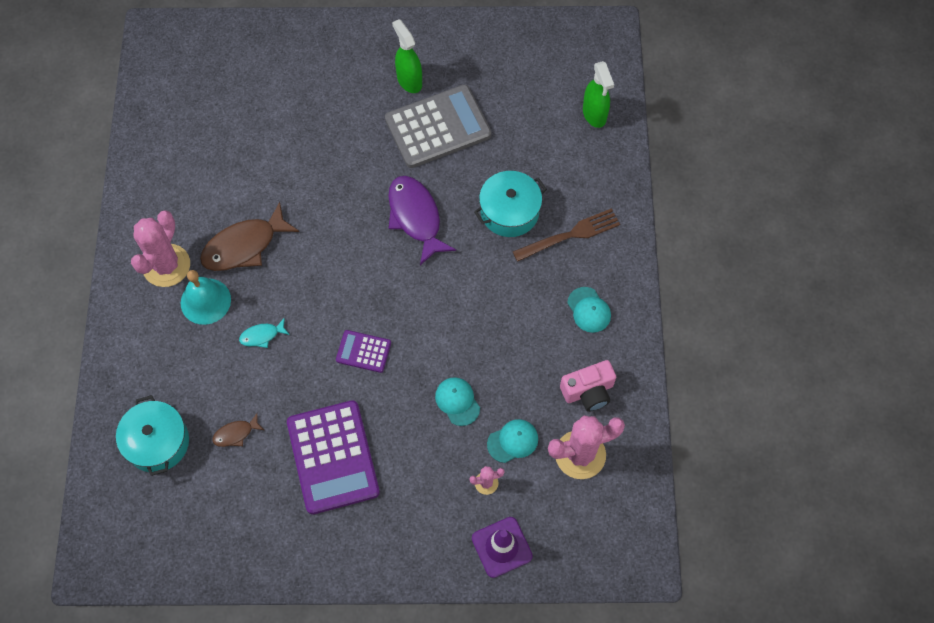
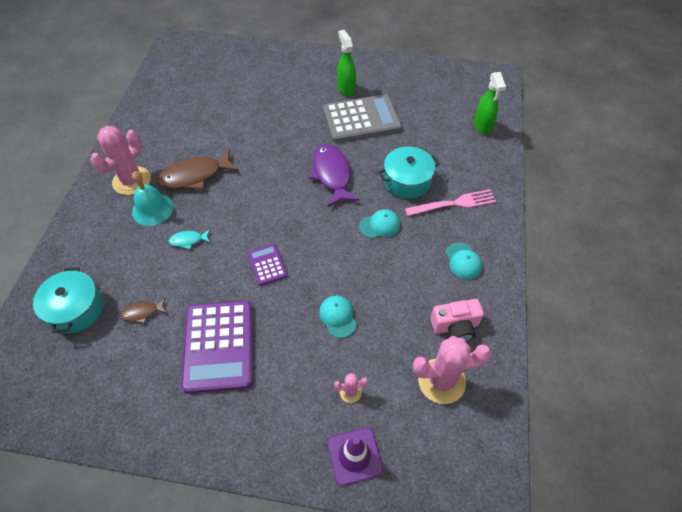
camera: 10 degrees right, 10 degrees down
purple calculator [336,330,391,373] -> purple calculator turned 45 degrees clockwise [248,244,287,286]
turquoise cap [487,419,538,463] -> turquoise cap moved to [359,209,400,238]
brown fork [513,208,620,262] -> pink fork [405,189,496,216]

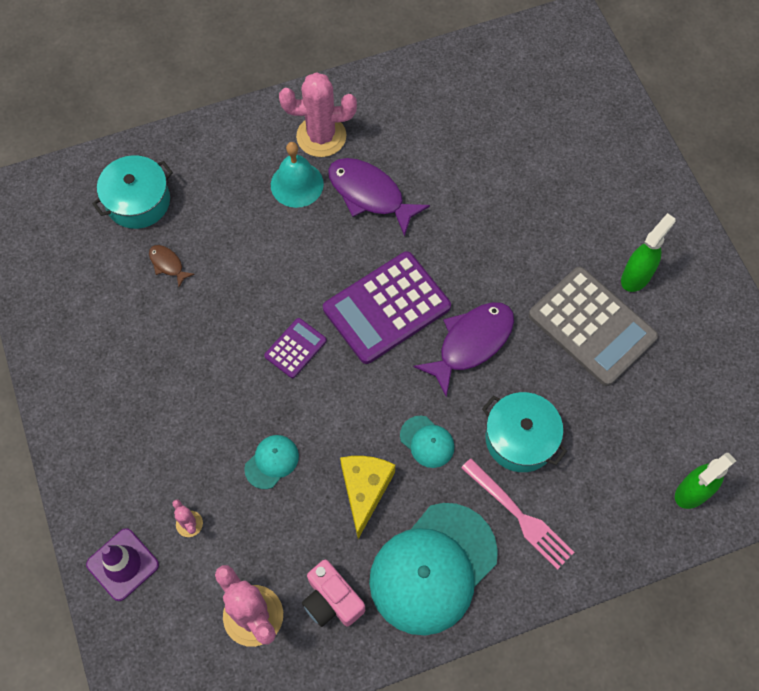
camera: 60 degrees right, 10 degrees up
brown fish [157,149,239,190] -> purple fish [328,158,430,237]
turquoise fish [169,229,210,250] -> none
purple calculator [181,300,252,394] -> purple calculator moved to [323,251,451,364]
turquoise cap [445,242,482,280] -> turquoise cap [369,503,498,635], size x2.28
none -> yellow cheese [340,456,395,539]

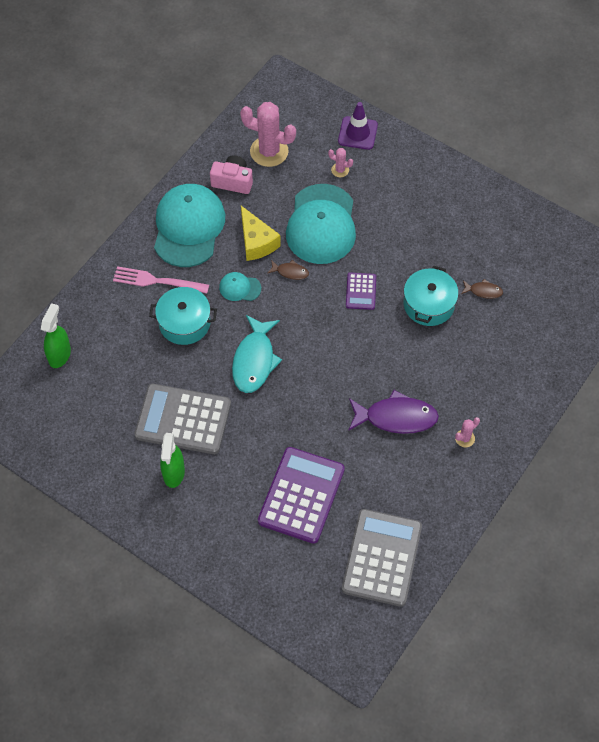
camera: 145 degrees right, 5 degrees down
turquoise pot [92,155,173,229] -> turquoise pot moved to [404,265,459,326]
turquoise cap [244,435,299,489] -> turquoise cap [286,184,356,264], size x2.28
turquoise bell [271,142,324,208] -> none
pink cactus [279,72,357,157] -> pink cactus [455,417,480,447], size x0.46
purple calculator [323,251,451,364] -> purple calculator moved to [258,447,345,544]
purple fish [413,302,514,397] -> turquoise fish [232,315,282,393]
none -> brown fish [267,260,309,280]
none -> grey calculator [342,509,422,607]

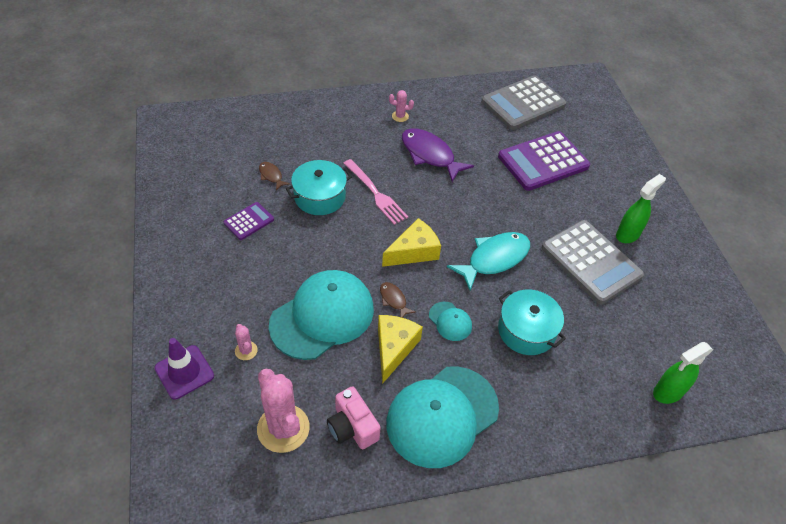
camera: 140 degrees left, 10 degrees down
pink fork [113,266,209,293] -> pink fork moved to [343,159,408,225]
purple calculator [346,272,376,310] -> purple calculator moved to [224,202,274,240]
none -> yellow cheese [382,218,441,267]

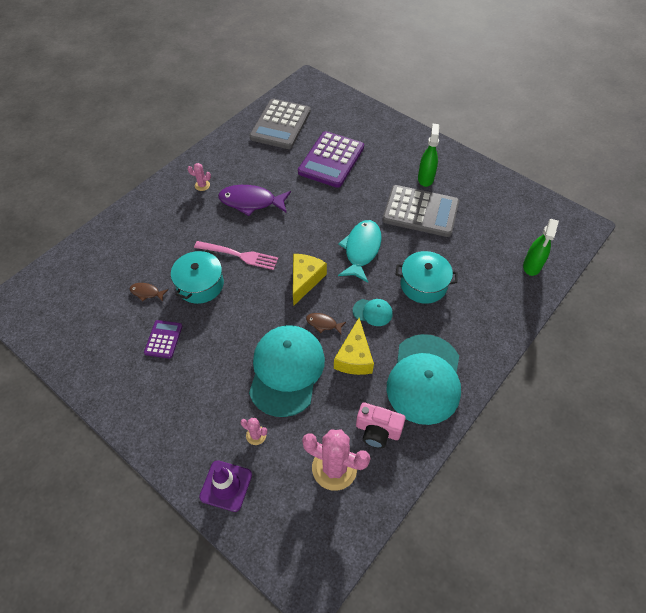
camera: 35 degrees left, 5 degrees up
yellow cheese [378,315,423,384] -> yellow cheese turned 150 degrees counterclockwise [334,318,374,375]
pink cactus [389,90,414,122] -> pink cactus turned 45 degrees clockwise [187,163,211,191]

